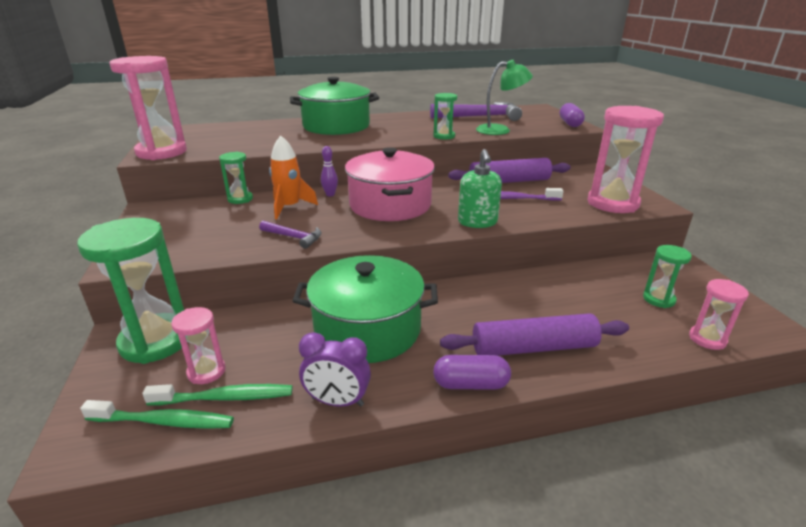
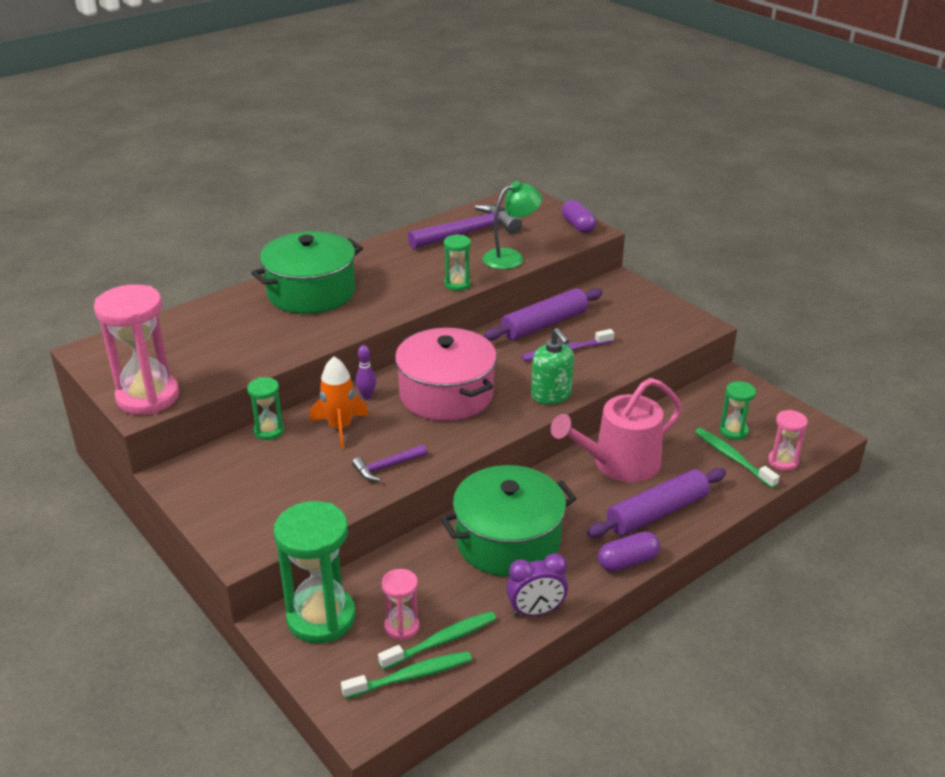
camera: 25 degrees left, 5 degrees up
purple hammer [259,221,321,249] -> purple hammer turned 150 degrees clockwise [352,444,427,481]
pink hourglass [587,106,664,213] -> none
none -> pink watering can [551,378,682,482]
none -> green toothbrush [695,428,780,488]

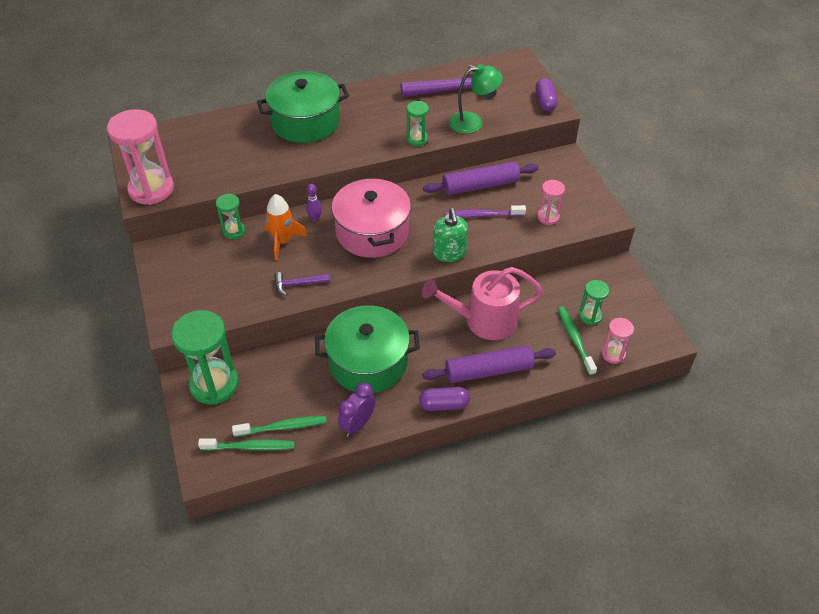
camera: 20 degrees right, 15 degrees up
pink hourglass [381,569,420,641] -> pink hourglass moved to [537,180,565,225]
purple clock [506,553,568,617] -> purple clock turned 120 degrees clockwise [338,383,375,437]

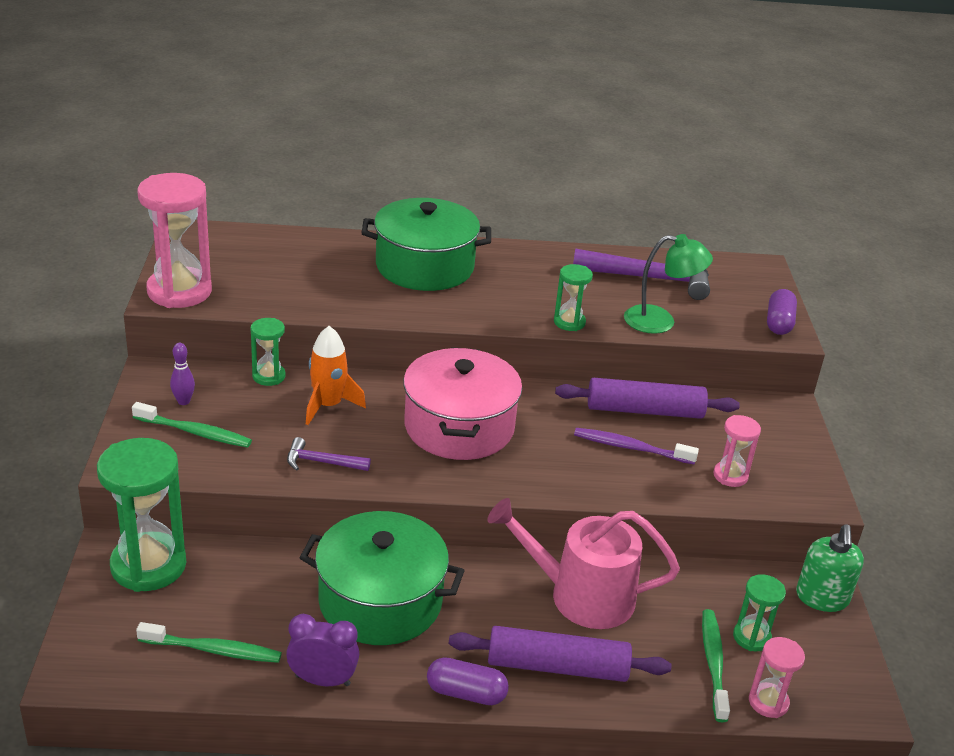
camera: 15 degrees right, 15 degrees down
green toothbrush [198,438,295,451] -> green toothbrush moved to [132,402,252,448]
purple bowling pin [306,184,322,222] -> purple bowling pin moved to [170,343,195,405]
purple clock [338,383,375,437] -> purple clock turned 45 degrees clockwise [286,614,359,686]
green soap dispenser [433,208,468,262] -> green soap dispenser moved to [796,524,864,612]

